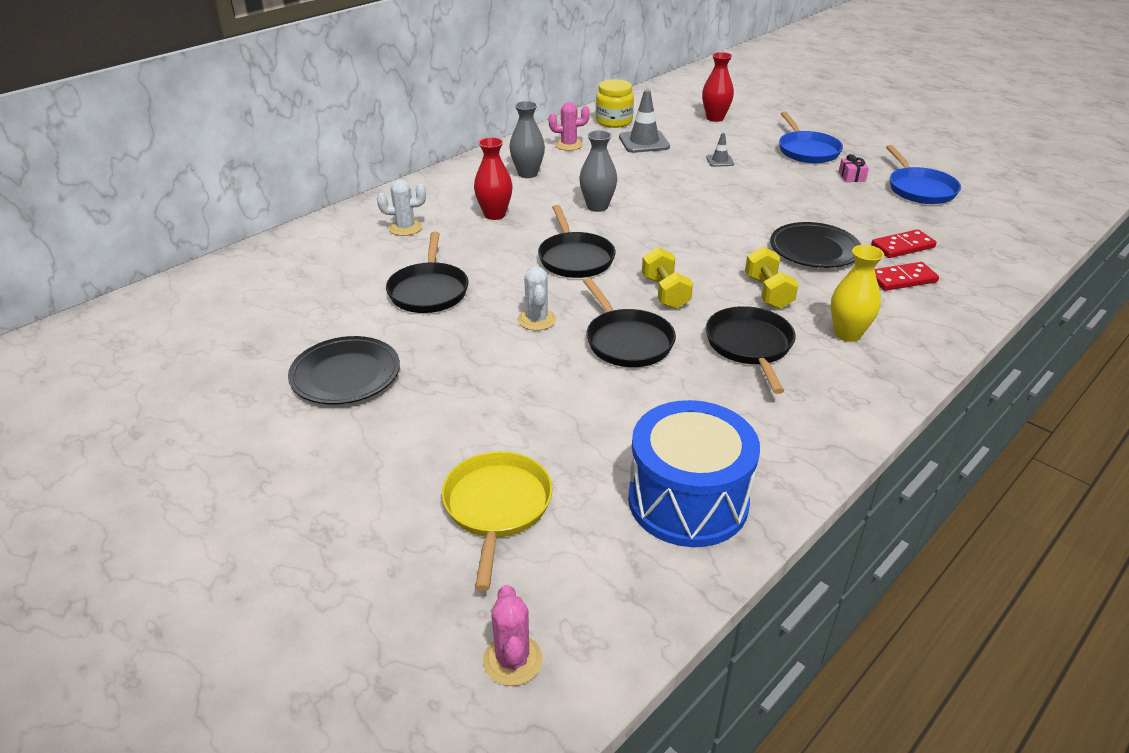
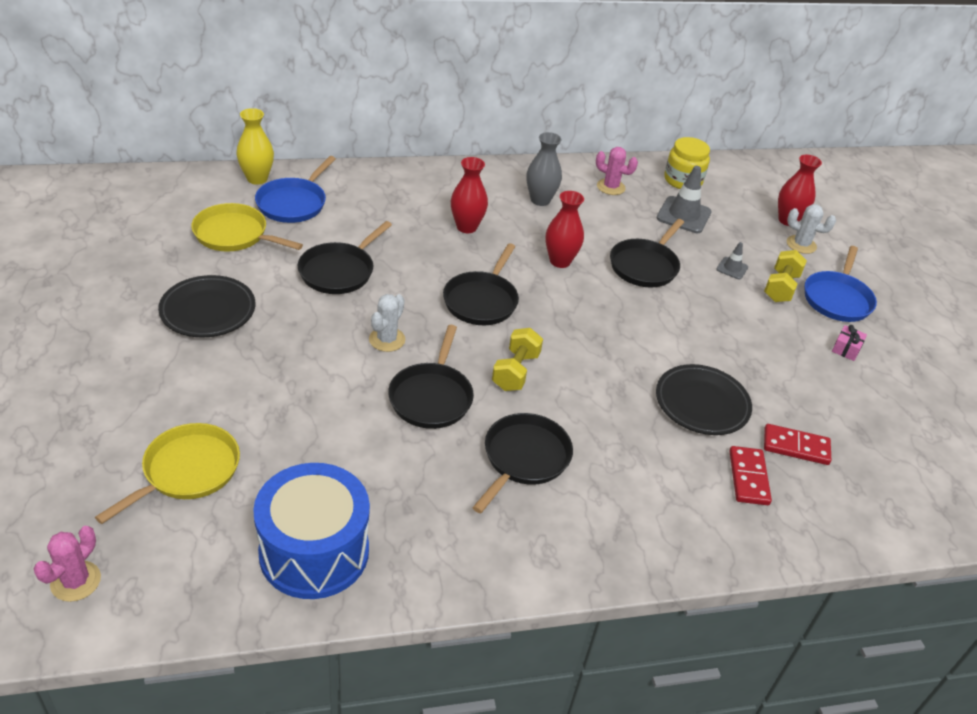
camera: 30 degrees right, 5 degrees up
white cactus [377,179,426,236] -> white cactus moved to [787,204,836,254]
grey vase [579,130,617,212] -> red vase [546,191,584,268]
yellow dumbbell [745,247,799,309] -> yellow dumbbell moved to [764,250,807,302]
yellow vase [831,245,884,342] -> yellow vase moved to [236,108,274,185]
red domino [875,262,939,291] -> red domino turned 75 degrees clockwise [729,446,772,505]
blue pan [886,145,961,204] -> blue pan moved to [255,156,336,223]
none -> yellow pan [191,203,303,252]
none -> black pan [610,219,684,287]

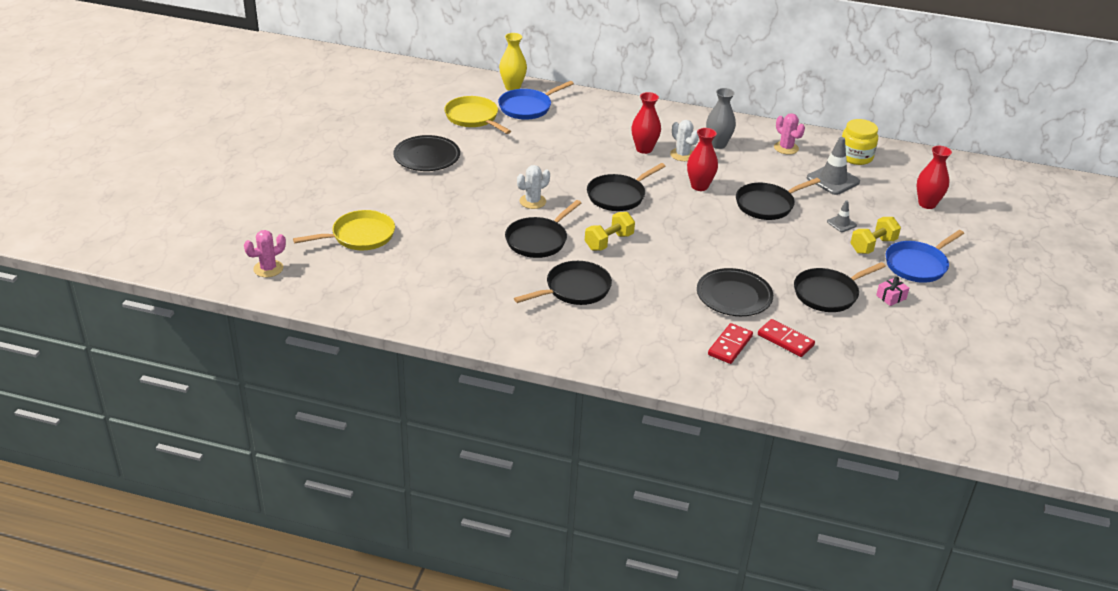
camera: 30 degrees right, 5 degrees down
blue drum [253,463,370,599] -> none
black pan [298,221,392,294] -> black pan moved to [794,262,886,312]
white cactus [787,204,836,254] -> white cactus moved to [670,120,699,161]

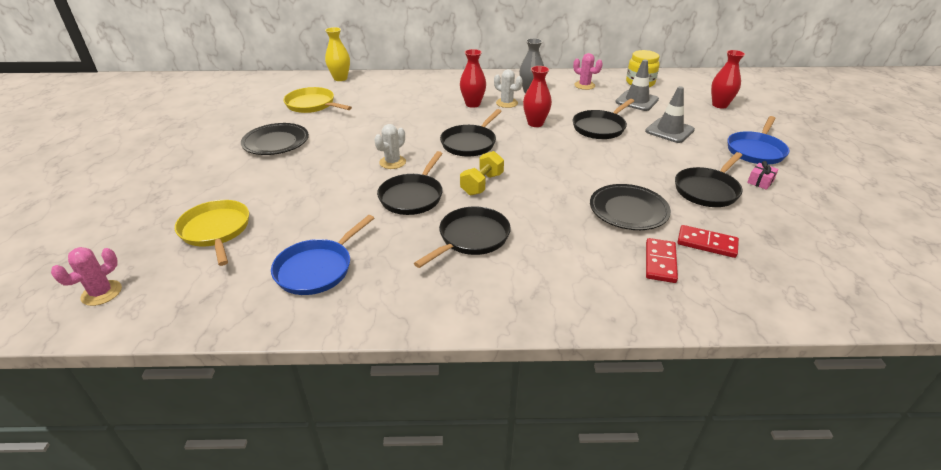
camera: 15 degrees left, 0 degrees up
yellow pan [293,210,395,250] -> yellow pan turned 75 degrees counterclockwise [175,200,249,266]
blue pan [498,81,574,120] -> blue pan moved to [271,215,374,295]
grey traffic cone [827,200,857,232] -> grey traffic cone [645,86,695,143], size x1.88
yellow dumbbell [850,217,901,254] -> none

